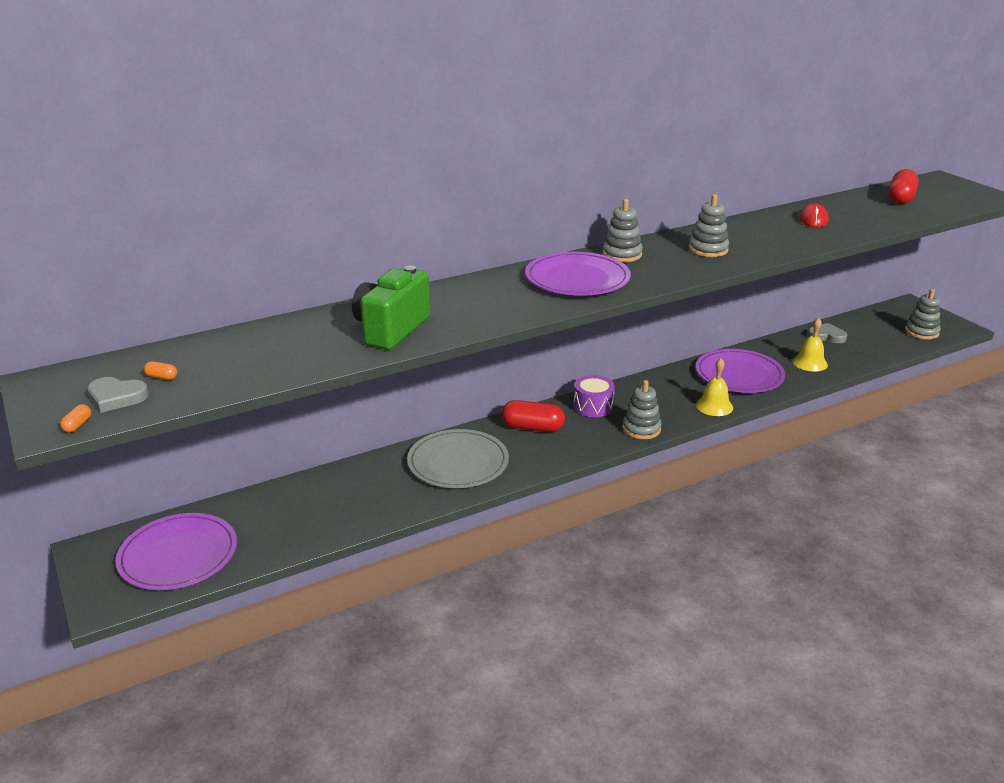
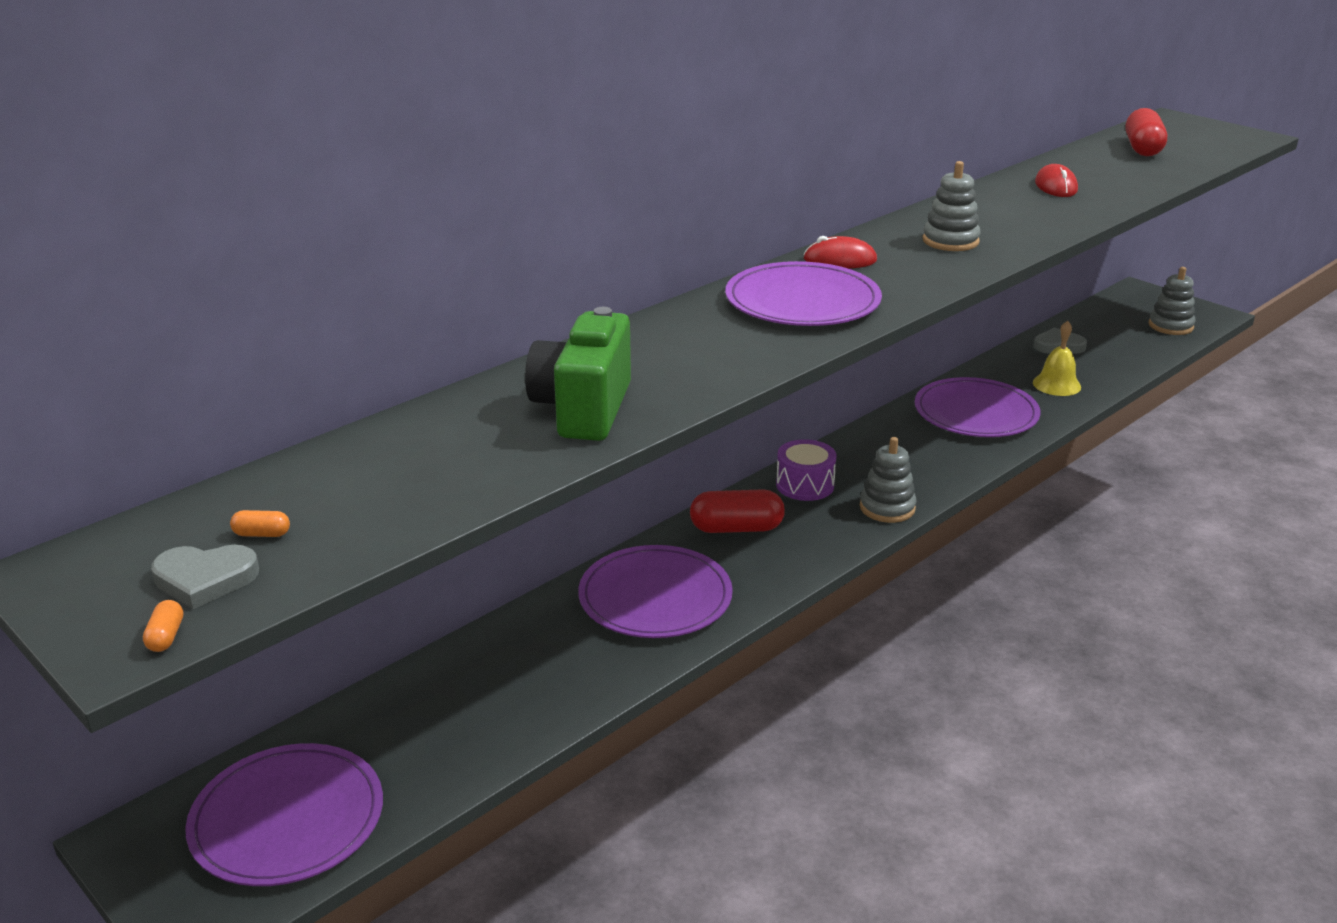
camera: 15 degrees left, 0 degrees up
grey plate [407,429,509,488] -> purple plate [578,545,733,638]
grey stacking toy [602,199,643,262] -> red mouse [803,236,877,268]
yellow bell [696,358,733,416] -> none

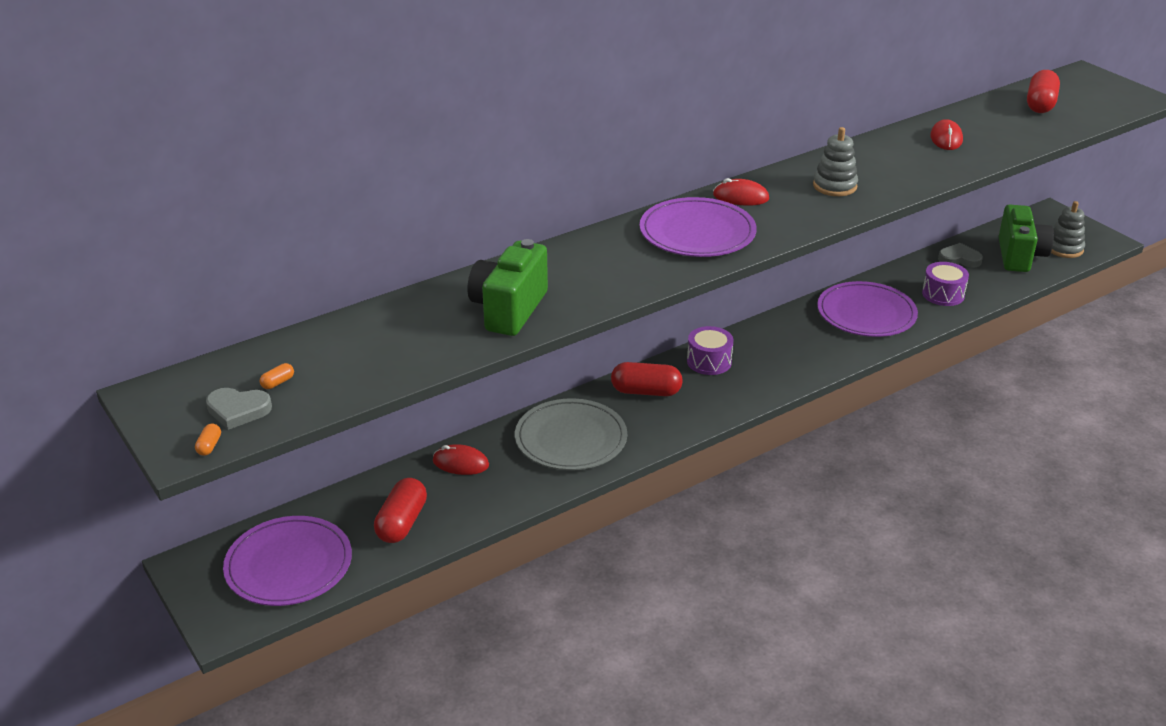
camera: 10 degrees right, 5 degrees up
orange capsule [230,510,290,537] -> orange capsule turned 60 degrees counterclockwise [260,363,294,389]
purple plate [578,545,733,638] -> grey plate [515,398,627,470]
grey stacking toy [860,437,917,523] -> none
yellow bell [1033,321,1081,396] -> purple drum [922,262,969,306]
none -> red capsule [374,478,427,543]
none -> red mouse [433,444,489,475]
none -> green camera [999,205,1054,272]

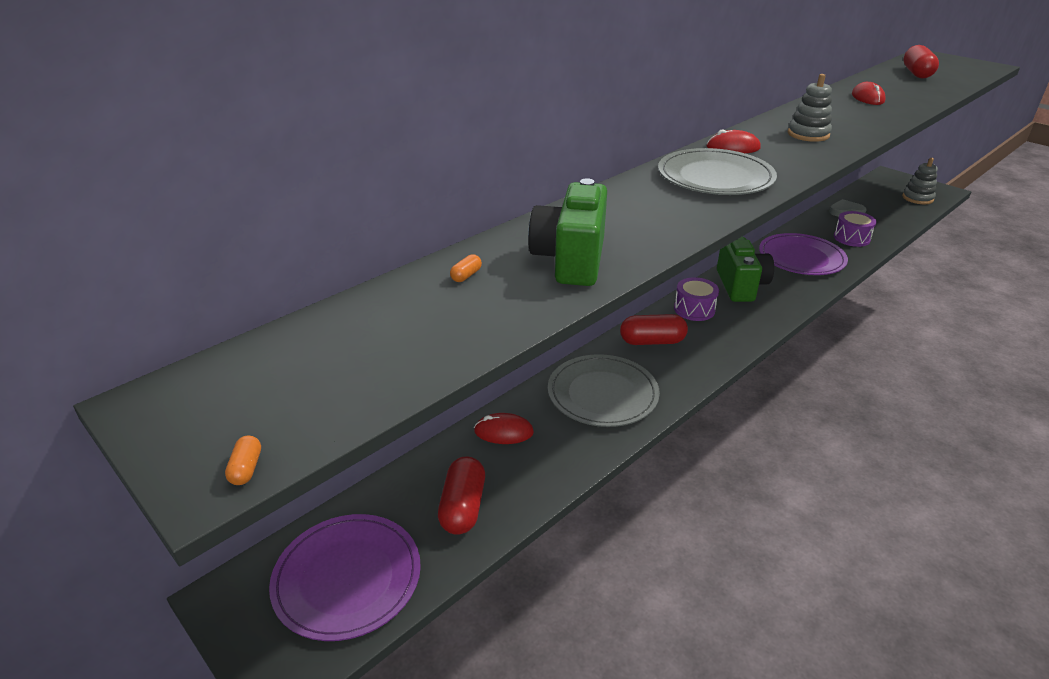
camera: 10 degrees left, 0 degrees up
grey heart [206,388,272,430] -> none
orange capsule [260,363,294,389] -> orange capsule moved to [450,254,482,282]
purple plate [640,197,757,257] -> grey plate [658,148,777,195]
green camera [999,205,1054,272] -> green camera moved to [717,237,774,302]

